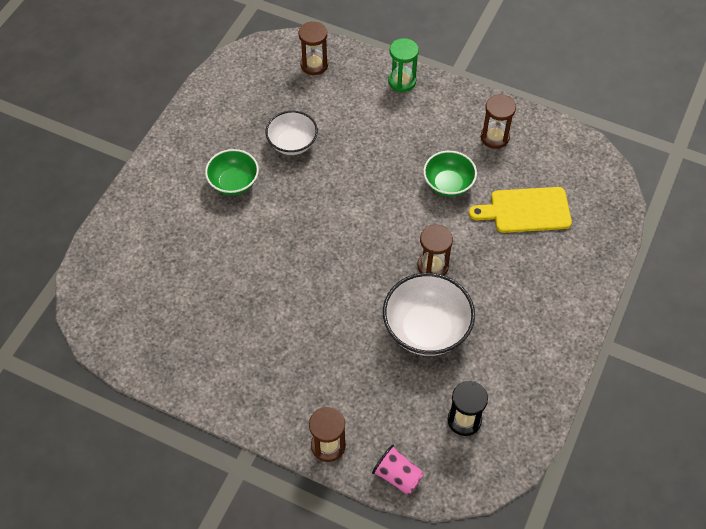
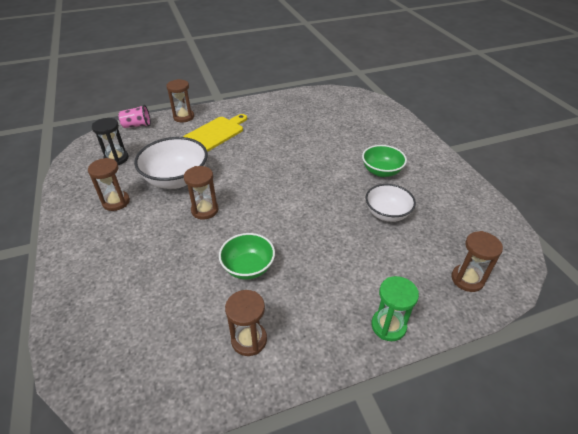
camera: 135 degrees right, 15 degrees down
yellow cutting board [469,187,572,233] -> yellow cutting board moved to [183,114,247,152]
none -> brown hourglass [88,158,130,211]

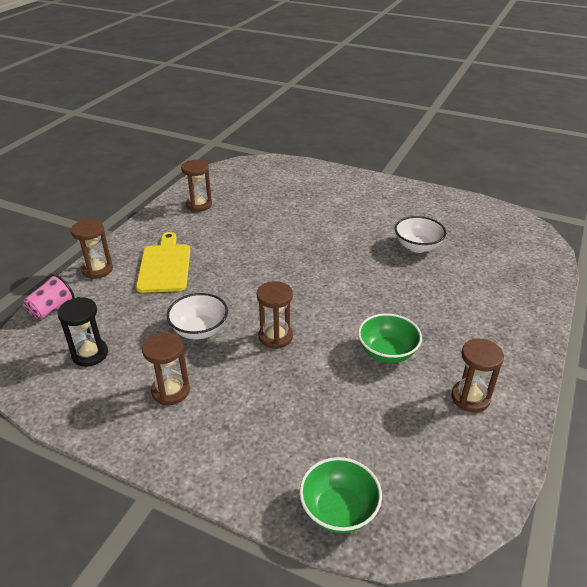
camera: 45 degrees left, 5 degrees down
white bowl [134,137,208,189] -> white bowl [167,293,228,339], size x0.64
green bowl [362,145,407,177] -> green bowl moved to [299,457,382,533]
green hourglass [371,276,419,341] -> none
brown hourglass [452,231,503,292] -> brown hourglass moved to [181,160,212,212]

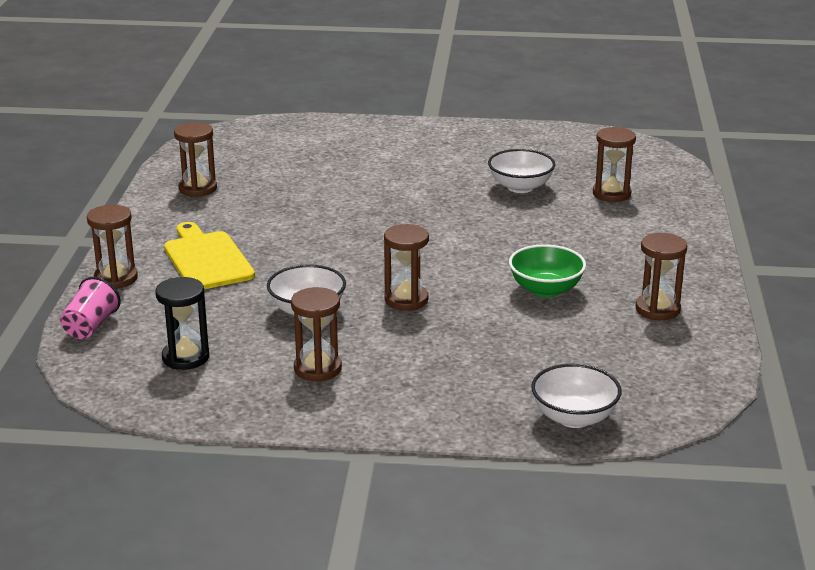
camera: 20 degrees left, 10 degrees down
green bowl [299,457,382,533] -> white bowl [531,364,621,428]
none -> brown hourglass [593,127,636,202]

